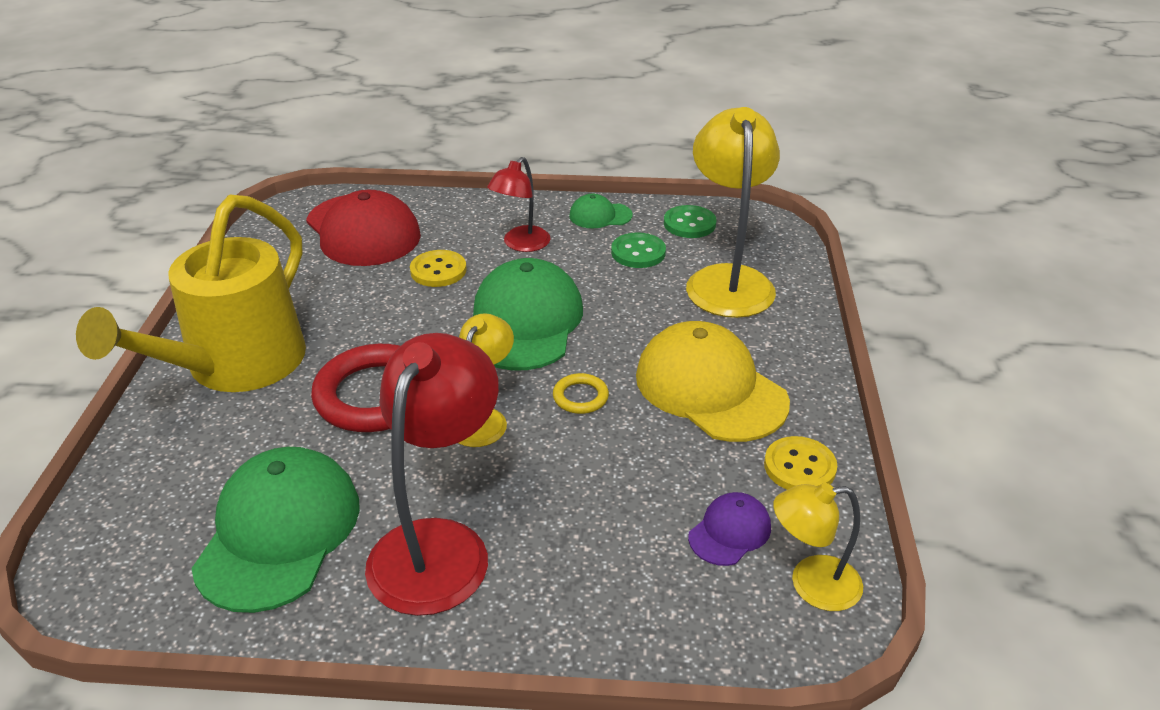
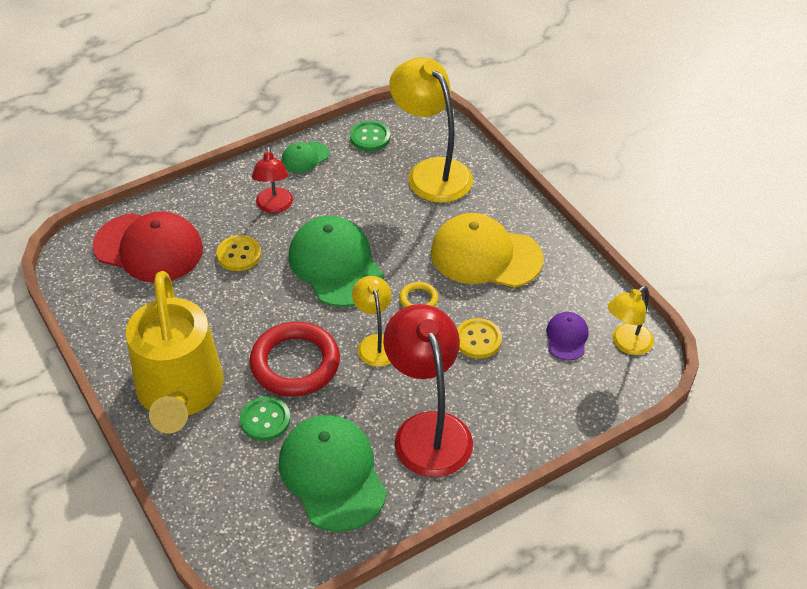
camera: 35 degrees left, 10 degrees up
green button [611,232,666,268] -> green button moved to [240,396,290,441]
yellow button [764,436,837,490] -> yellow button moved to [457,318,502,359]

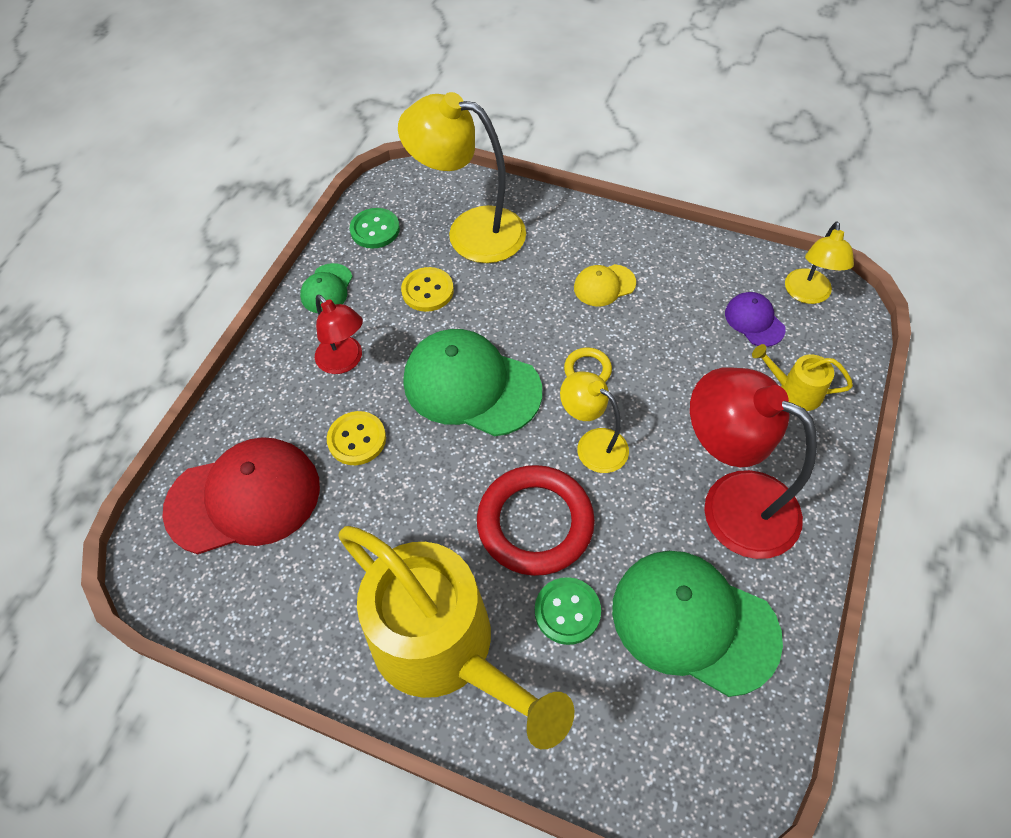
camera: 35 degrees left, 10 degrees up
yellow cap [431,213,544,288] -> yellow cap [574,264,636,306], size x0.48
yellow button [457,318,502,359] -> yellow button moved to [401,267,454,312]
none -> yellow watering can [752,344,853,411]

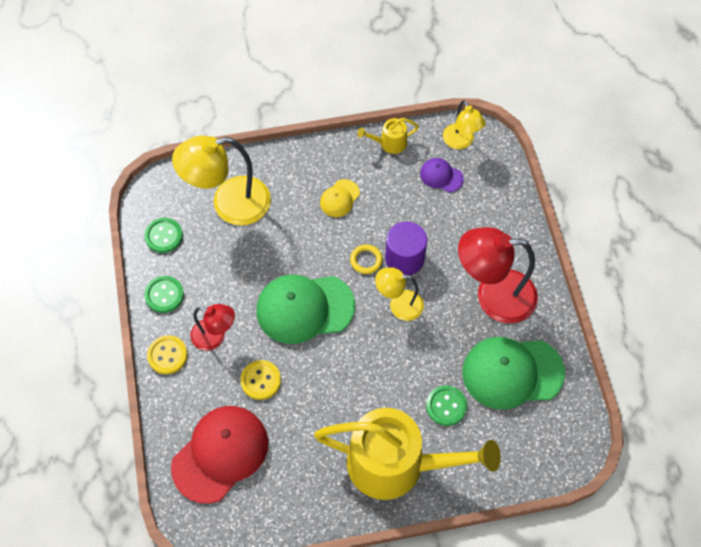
camera: 35 degrees left, 5 degrees up
green cap [300,263,353,313] -> green button [144,276,184,313]
yellow button [401,267,454,312] -> yellow button moved to [147,335,188,374]
red ring [477,465,595,576] -> none
yellow watering can [752,344,853,411] -> yellow watering can moved to [357,118,419,154]
none -> purple cylinder [385,222,427,275]

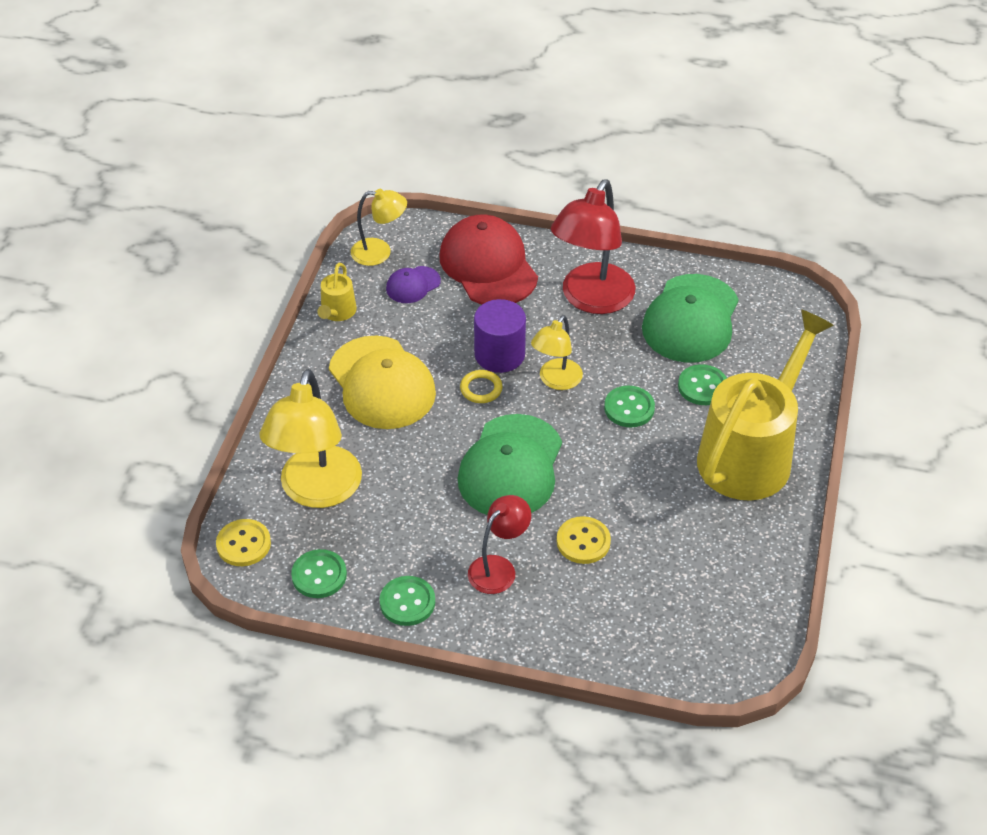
camera: 65 degrees left, 15 degrees down
yellow button [147,335,188,374] -> yellow button moved to [216,519,271,566]
red cap [171,406,268,504] -> red cap moved to [440,214,538,304]
yellow cap [320,179,360,217] -> yellow cap [329,336,436,429], size x2.08
none -> green button [604,386,655,427]

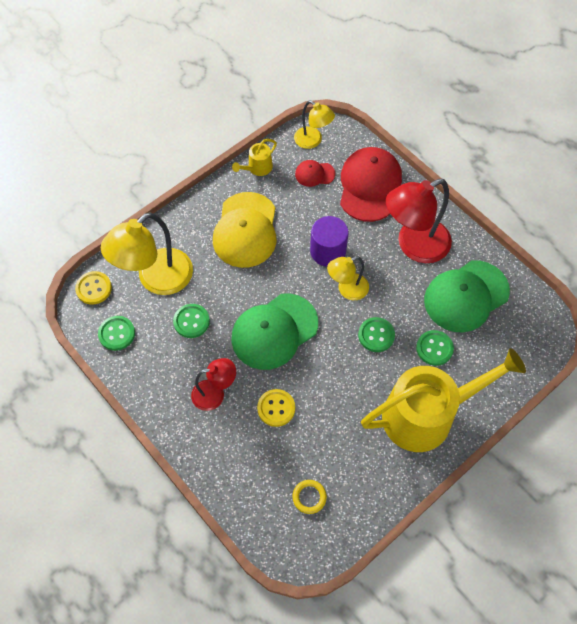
camera: 35 degrees right, 15 degrees up
green button [380,576,435,626] -> green button moved to [173,304,210,338]
purple cap [386,266,441,303] -> red cap [295,160,335,187]
yellow ring [460,370,503,403] -> yellow ring moved to [292,480,327,514]

